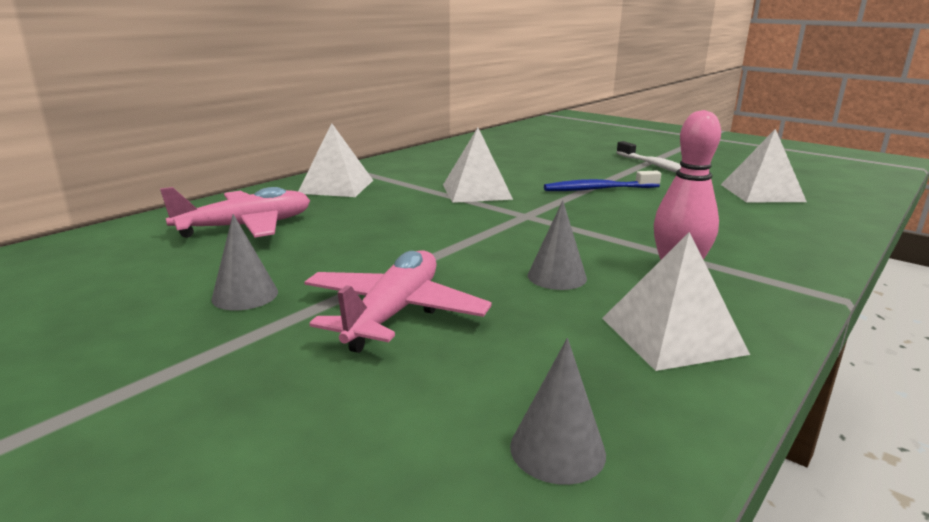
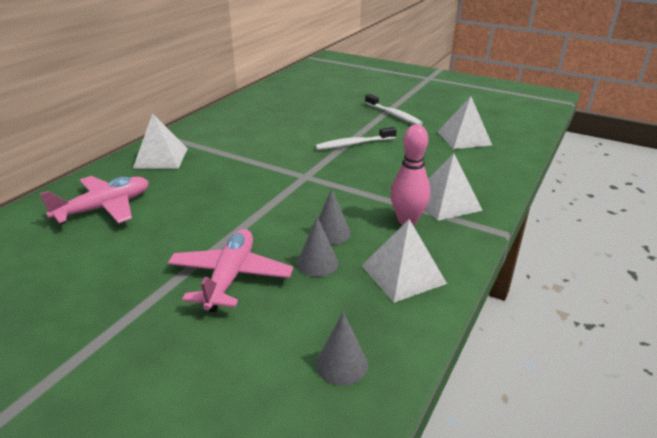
camera: 10 degrees left, 10 degrees up
grey cone [211,214,278,310] -> grey cone moved to [297,217,338,277]
white pyramid [443,128,513,203] -> white pyramid moved to [425,153,483,221]
blue toothbrush [544,171,661,191] -> white toothbrush [315,127,397,150]

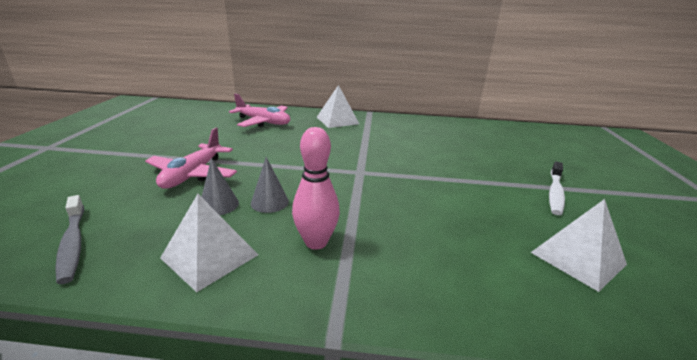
camera: 65 degrees right, 5 degrees down
pink plane [168,229,293,312] -> pink plane turned 120 degrees clockwise [145,128,237,189]
white toothbrush [315,127,397,150] -> none
grey cone [316,312,368,386] -> grey toothbrush [55,195,84,284]
white pyramid [425,153,483,221] -> none

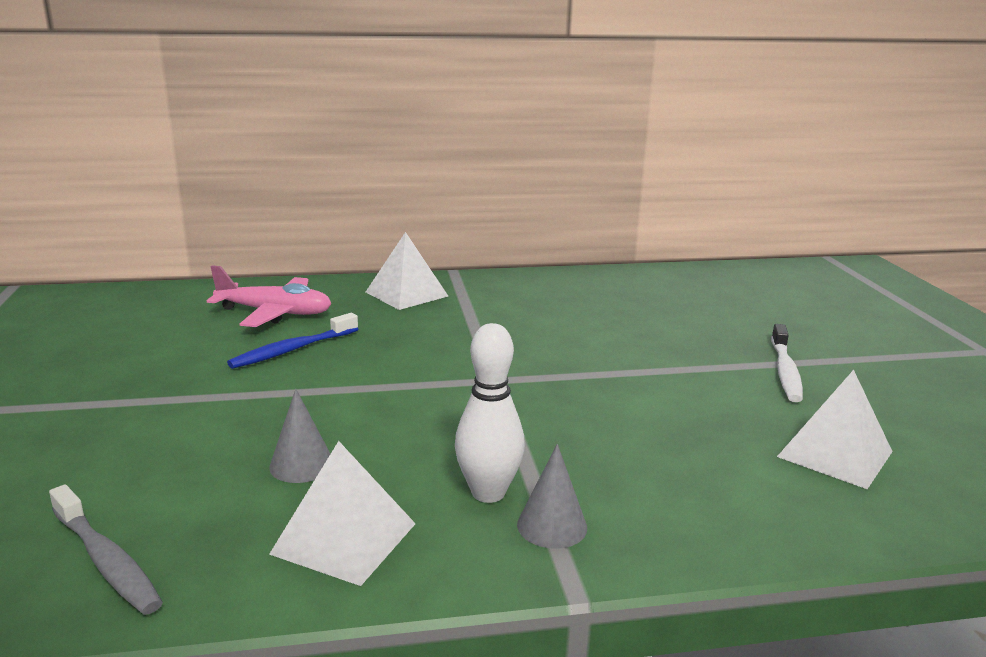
camera: 15 degrees left, 5 degrees down
pink plane [145,128,237,189] -> none
grey cone [251,157,289,213] -> grey cone moved to [517,444,587,549]
pink bowling pin [292,127,340,250] -> white bowling pin [455,323,525,503]
none -> blue toothbrush [227,313,358,369]

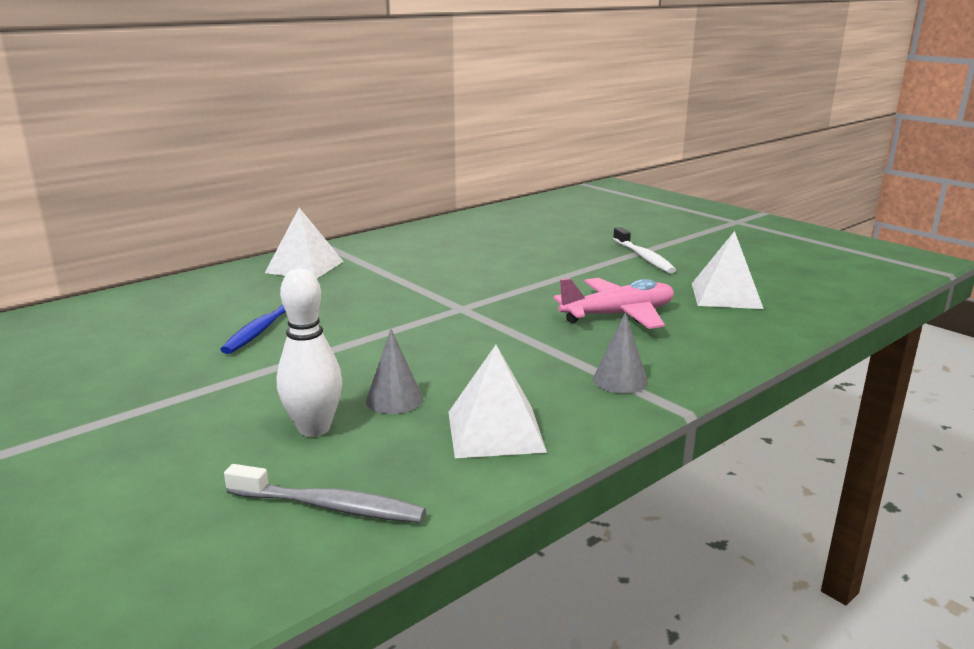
camera: 30 degrees left, 0 degrees up
pink plane [207,265,332,327] -> pink plane moved to [553,278,674,329]
white bowling pin [455,323,525,503] -> white bowling pin moved to [277,269,343,437]

